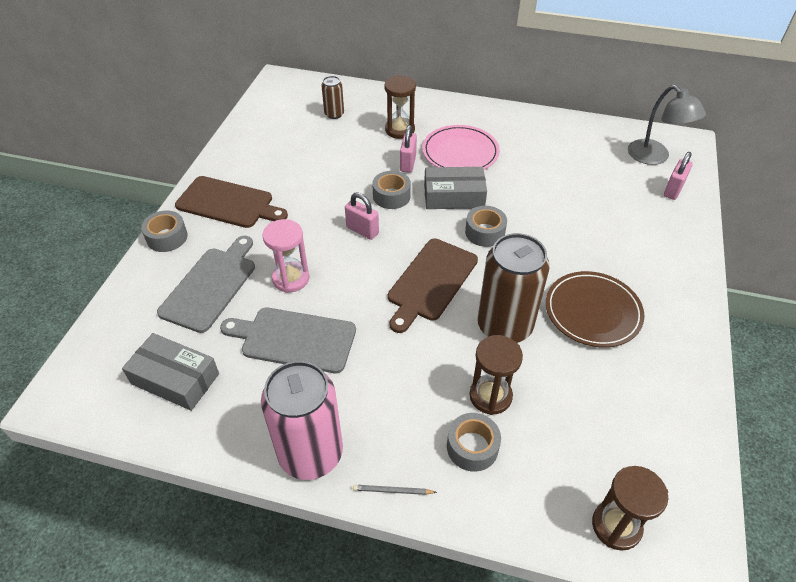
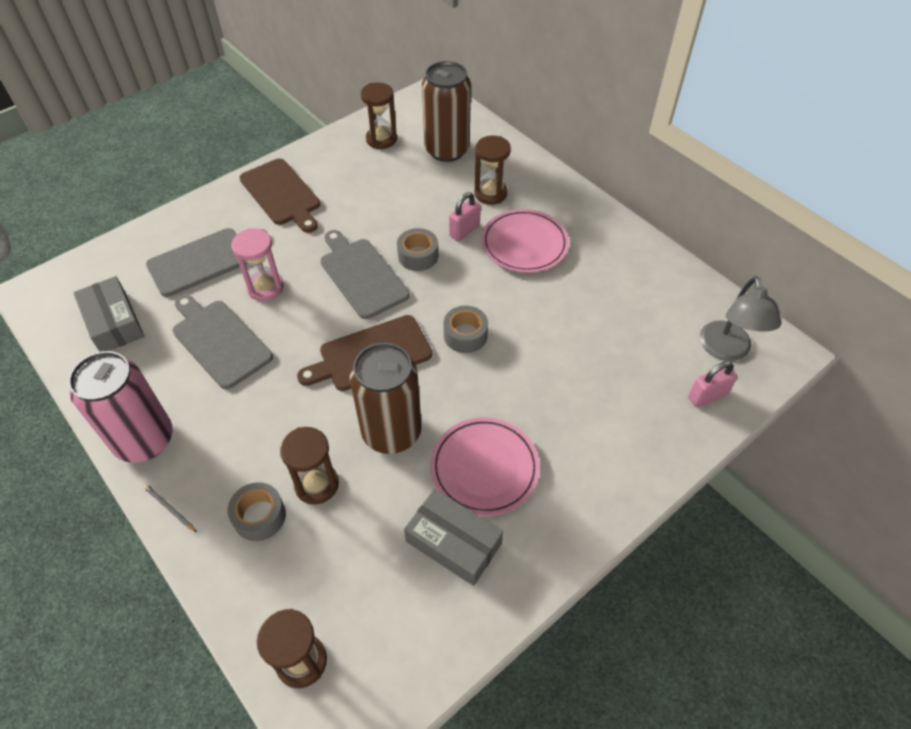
camera: 35 degrees right, 5 degrees up
grey tape [141,210,188,252] -> none
brown can [321,76,344,119] -> brown can [422,61,471,162], size x2.08
pink padlock [345,192,379,240] -> grey cutting board [320,230,410,319]
grey box [424,167,487,209] -> grey box moved to [404,489,503,586]
brown plate [546,271,645,347] -> pink plate [431,417,540,516]
none -> brown hourglass [361,82,397,149]

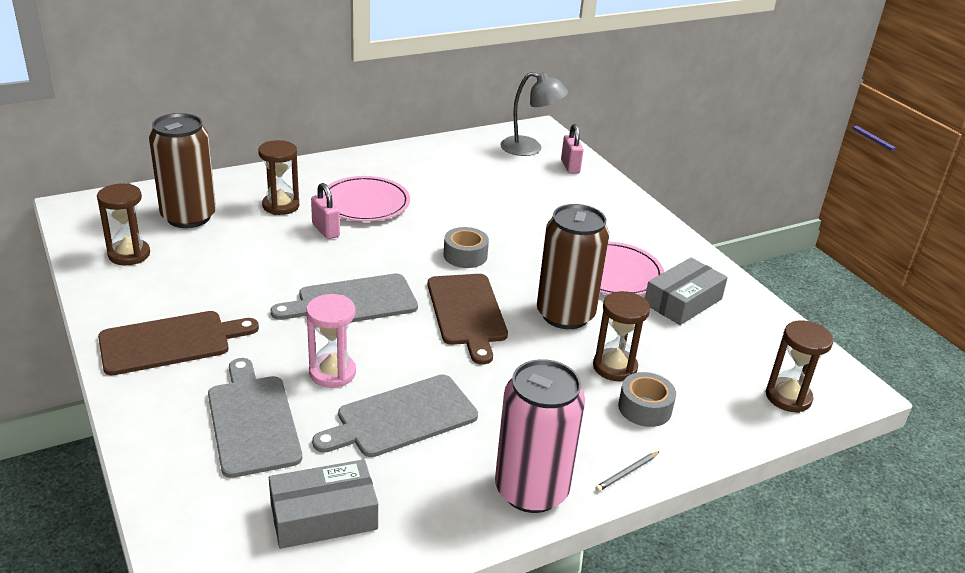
camera: 80 degrees left, 20 degrees down
grey tape [397,228,438,271] -> none

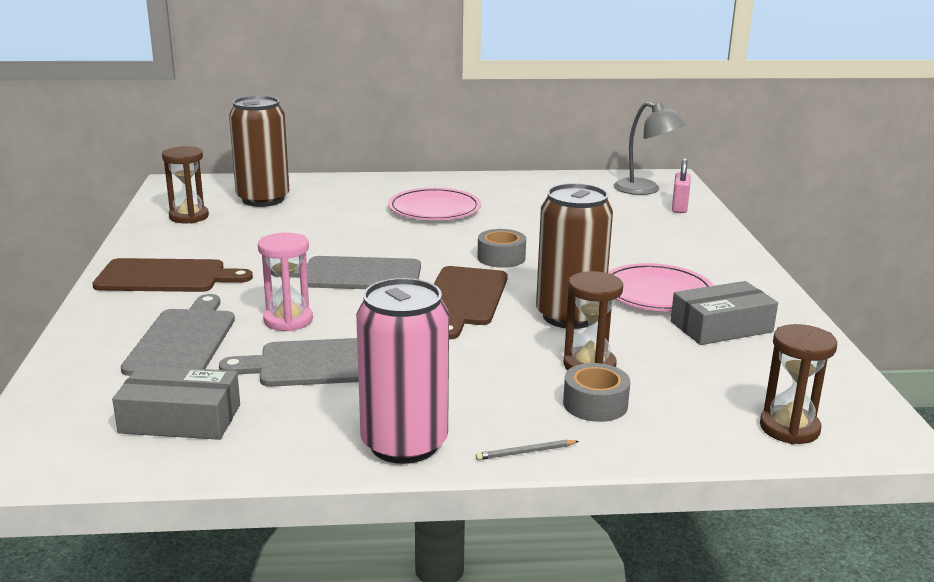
camera: 25 degrees right, 10 degrees down
brown hourglass [258,140,299,215] -> none
pink padlock [311,183,340,239] -> none

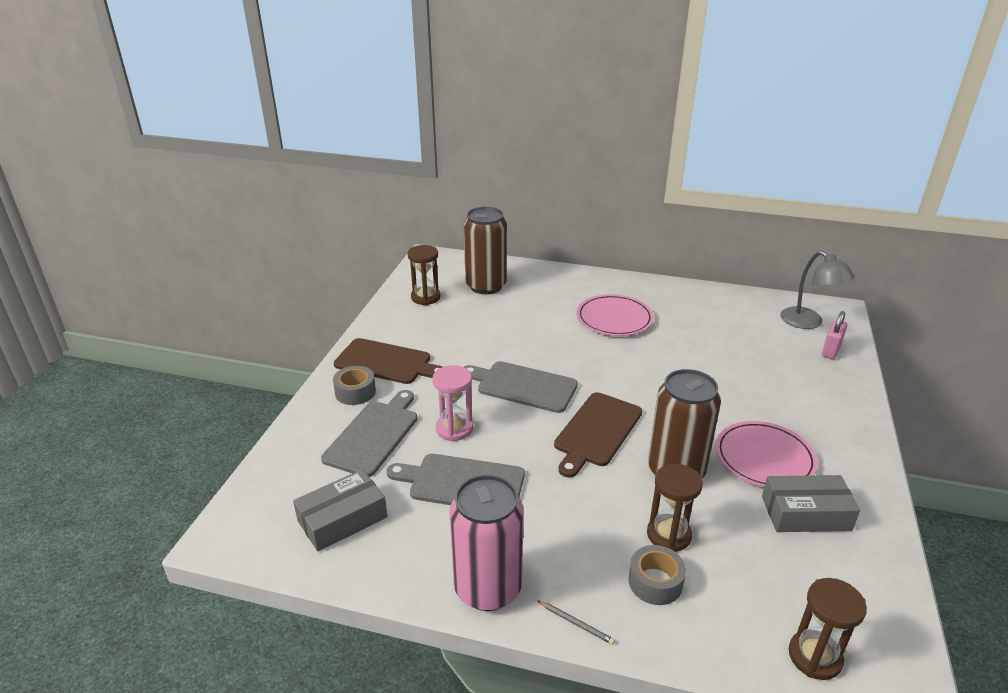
camera: 20 degrees right, 10 degrees up
grey box [112,365,240,440] -> grey box turned 60 degrees counterclockwise [293,469,388,551]
grey pencil [476,440,579,460] -> grey pencil turned 150 degrees counterclockwise [537,600,615,645]
grey tape [477,229,526,268] -> grey tape moved to [333,366,376,405]

